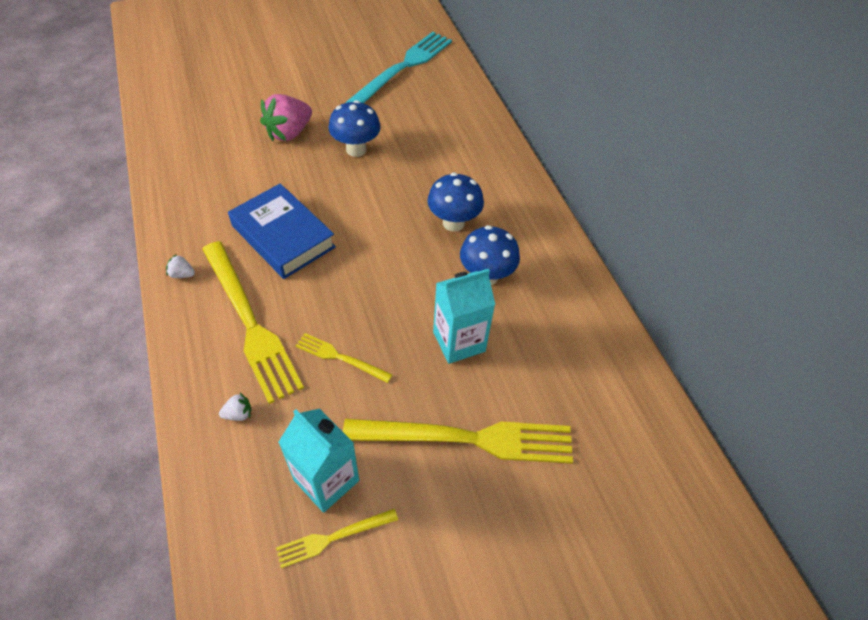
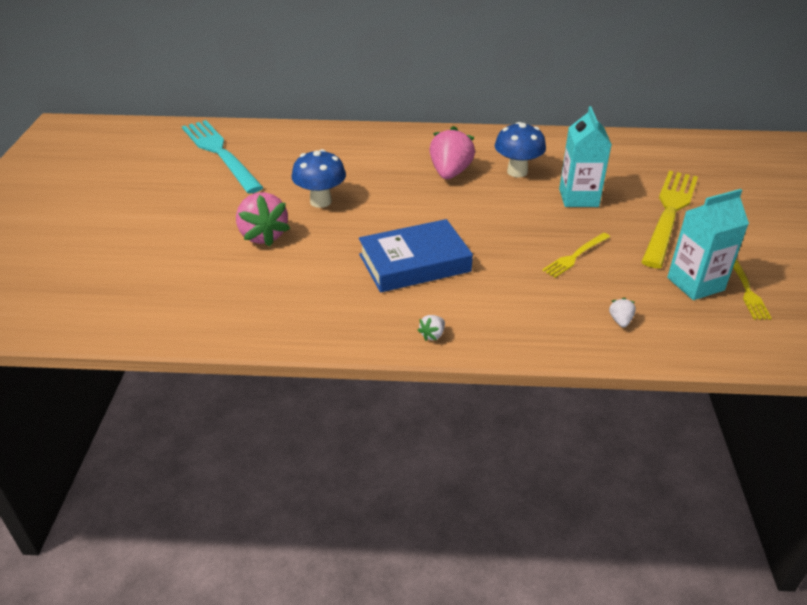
camera: 65 degrees left, 15 degrees down
yellow fork [202,241,304,404] -> none
blue mushroom [427,172,484,232] -> pink strawberry [430,126,475,179]

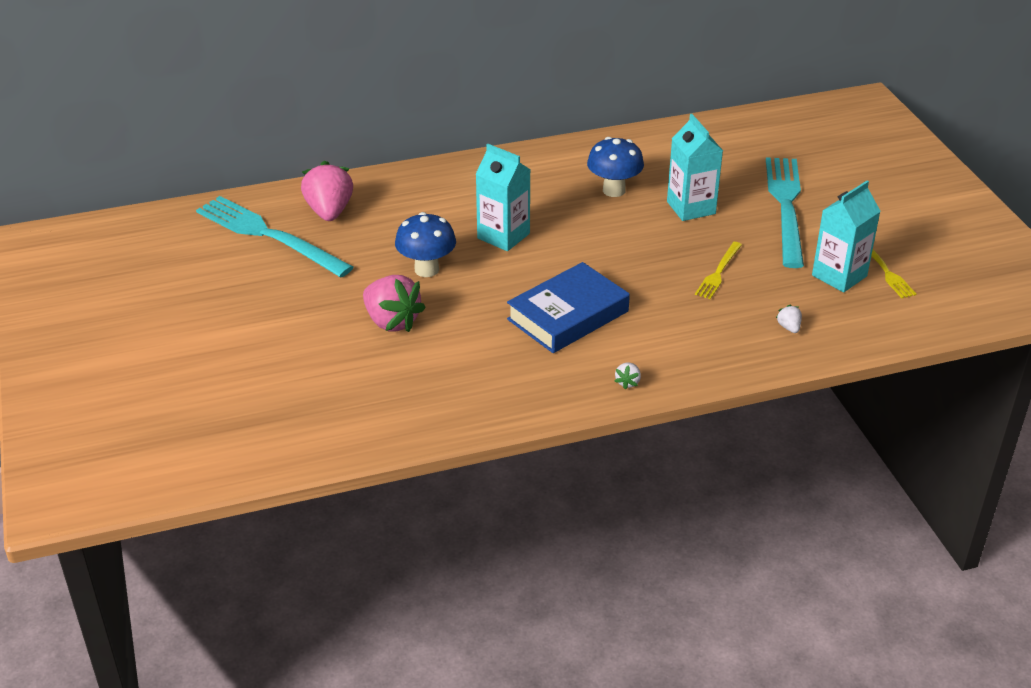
camera: 20 degrees left, 0 degrees up
pink strawberry [430,126,475,179] -> pink strawberry moved to [301,161,353,221]
yellow fork [642,171,698,268] -> turquoise fork [766,158,804,268]
none -> turquoise carton [476,144,530,251]

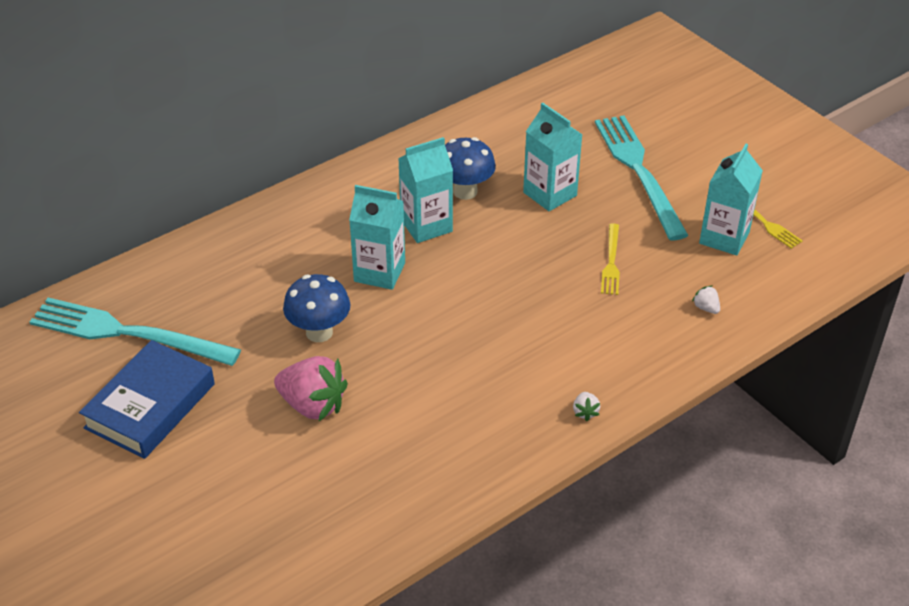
camera: 20 degrees left, 5 degrees up
pink strawberry [301,161,353,221] -> none
blue book [507,262,630,353] -> blue book moved to [79,340,215,459]
none -> turquoise carton [398,137,453,243]

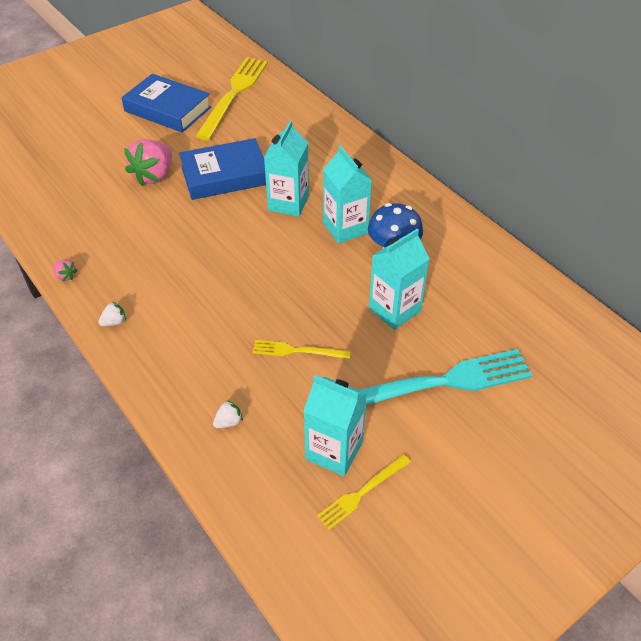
camera: 90 degrees right, 5 degrees up
turquoise fork [30,297,241,366] -> yellow fork [195,57,268,141]
blue mushroom [283,274,350,342] -> blue book [179,138,266,200]
white strawberry [573,392,600,421] -> white strawberry turned 150 degrees clockwise [99,301,126,326]
none -> pink strawberry [53,259,78,281]

